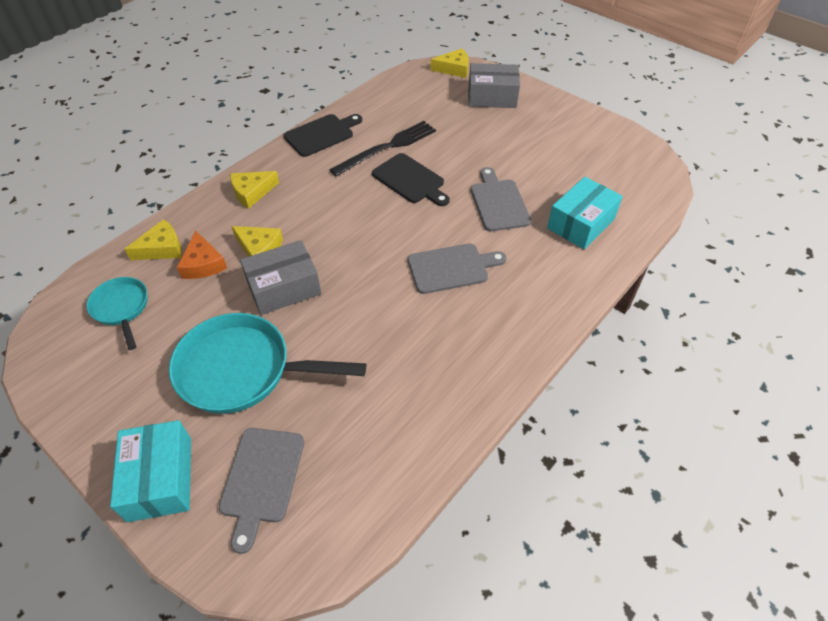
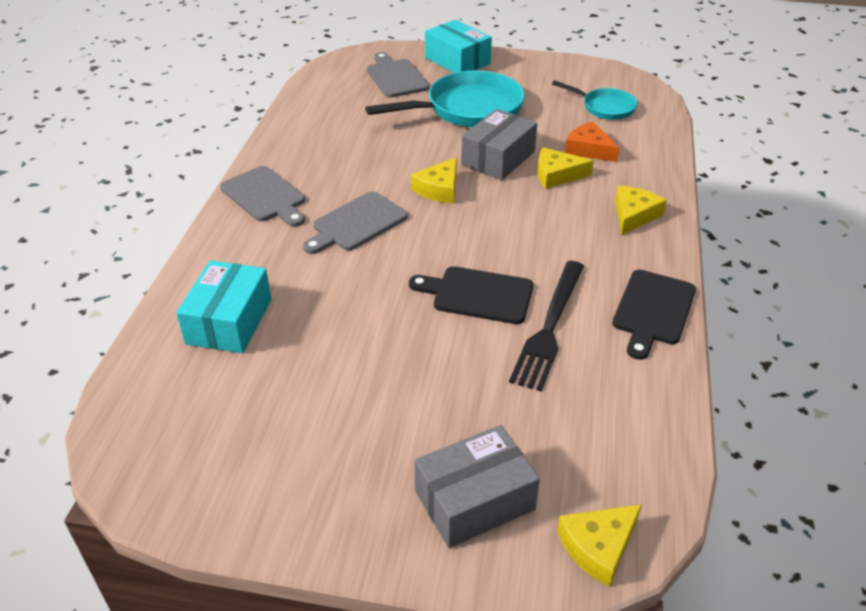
camera: 150 degrees right, 10 degrees down
yellow cheese [125,219,182,260] -> yellow cheese moved to [411,157,457,204]
grey cutting board [471,167,531,231] -> grey cutting board moved to [220,166,305,226]

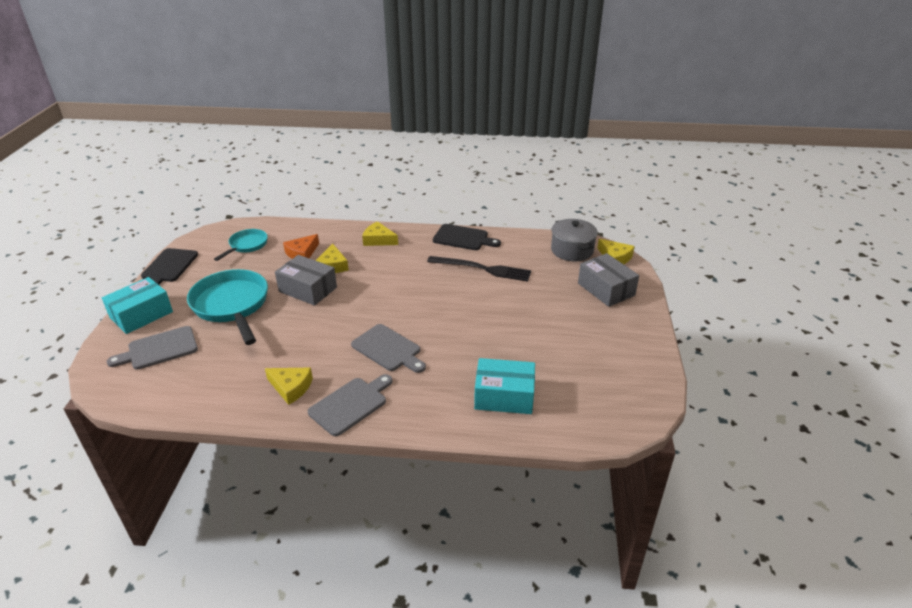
camera: 95 degrees left, 5 degrees down
black cutting board [409,266,533,324] -> black cutting board moved to [141,248,198,285]
yellow cheese [411,157,457,204] -> yellow cheese moved to [265,368,313,405]
none -> grey pot [551,219,598,262]

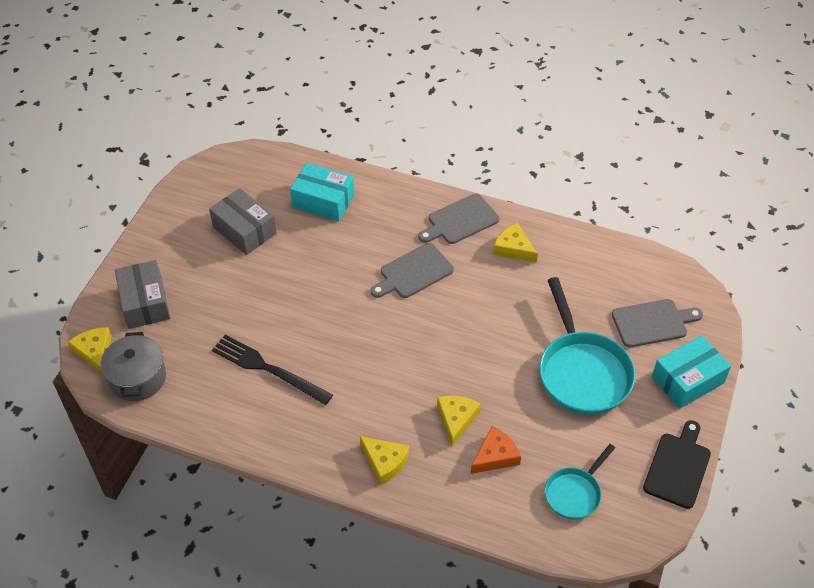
camera: 165 degrees left, 15 degrees up
grey box [275,255,337,306] -> grey box moved to [209,188,277,255]
grey cutting board [351,324,426,373] -> grey cutting board turned 90 degrees counterclockwise [371,243,454,298]
black cutting board [433,224,501,250] -> none

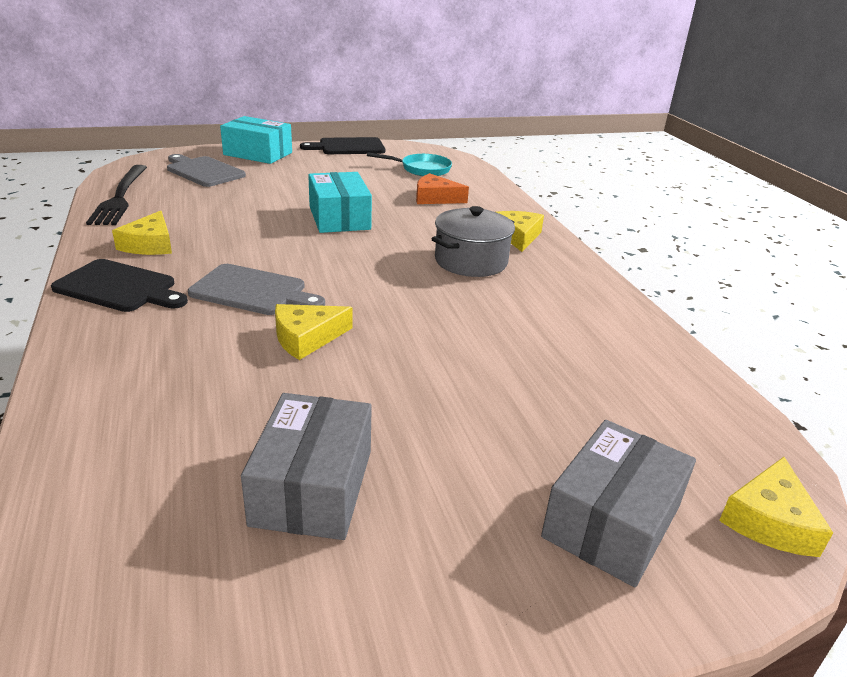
camera: 130 degrees left, 20 degrees down
grey pot [101,332,166,401] -> grey pot moved to [432,206,515,277]
black fork [212,335,333,405] -> black fork moved to [86,165,147,225]
turquoise box [290,163,354,222] -> turquoise box moved to [308,172,372,233]
grey cutting board [418,194,499,244] -> black cutting board [51,259,188,312]
yellow cheese [437,396,481,446] -> yellow cheese moved to [275,304,352,360]
turquoise pan [539,277,635,415] -> none

